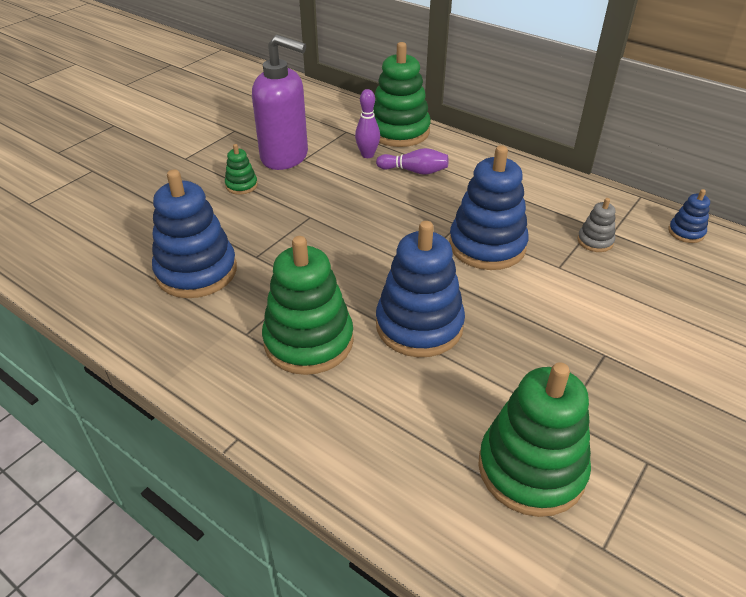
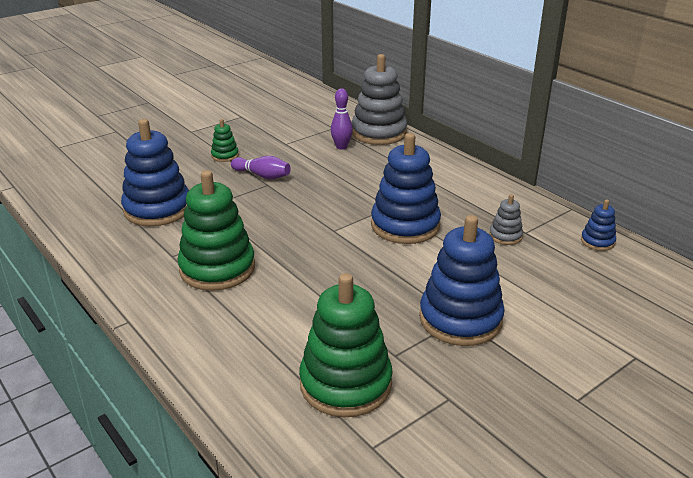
camera: 15 degrees right, 10 degrees down
purple soap dispenser [252,35,308,170] -> none
green stacking toy [373,42,431,147] -> grey stacking toy [352,54,407,145]
purple bowling pin [376,148,448,175] -> purple bowling pin moved to [231,156,291,179]
blue stacking toy [376,221,465,357] -> blue stacking toy moved to [419,215,505,346]

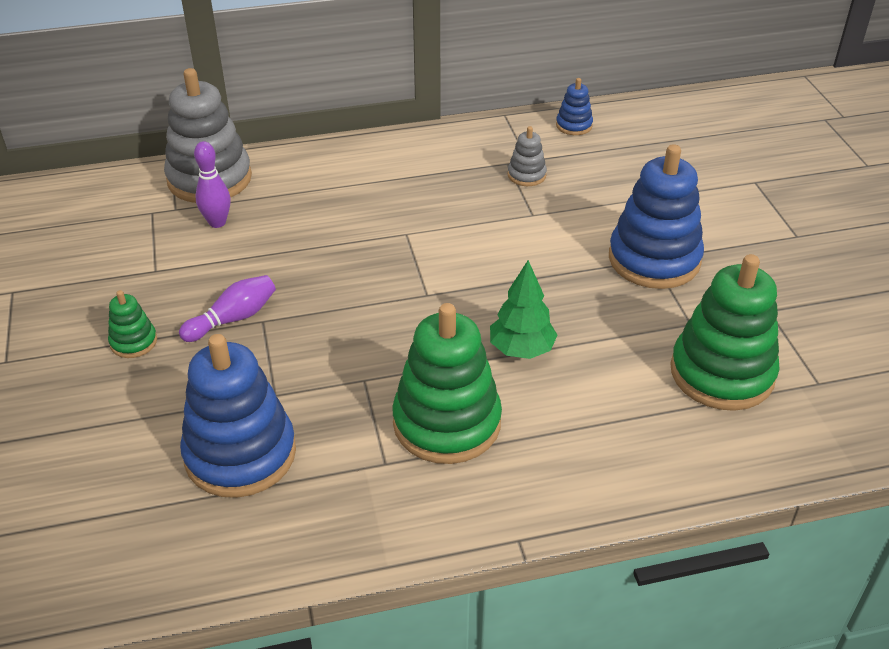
camera: 65 degrees left, 10 degrees up
blue stacking toy [371,133,441,244] -> none
none -> green tree [490,260,557,359]

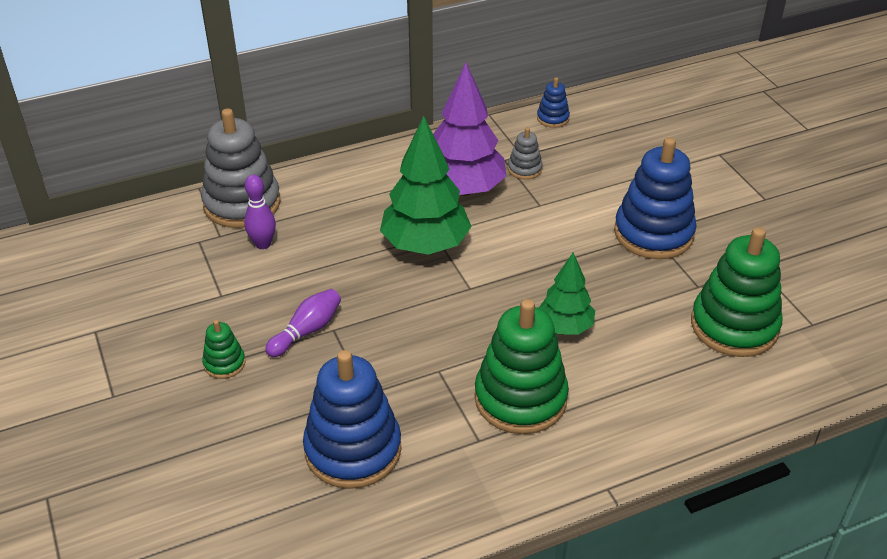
camera: 10 degrees left, 0 degrees up
none -> green tree [380,116,472,255]
none -> purple tree [433,63,506,196]

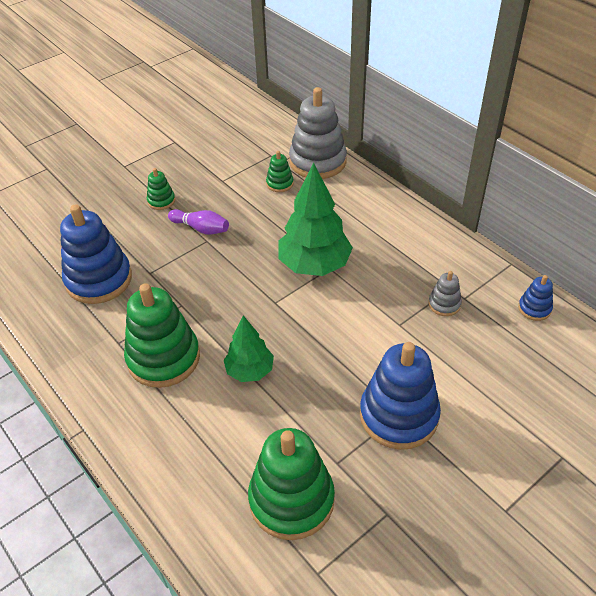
camera: 75 degrees right, 5 degrees up
purple bowling pin [244,175,276,249] -> green stacking toy [266,151,294,192]
purple tree [433,63,506,196] -> none

